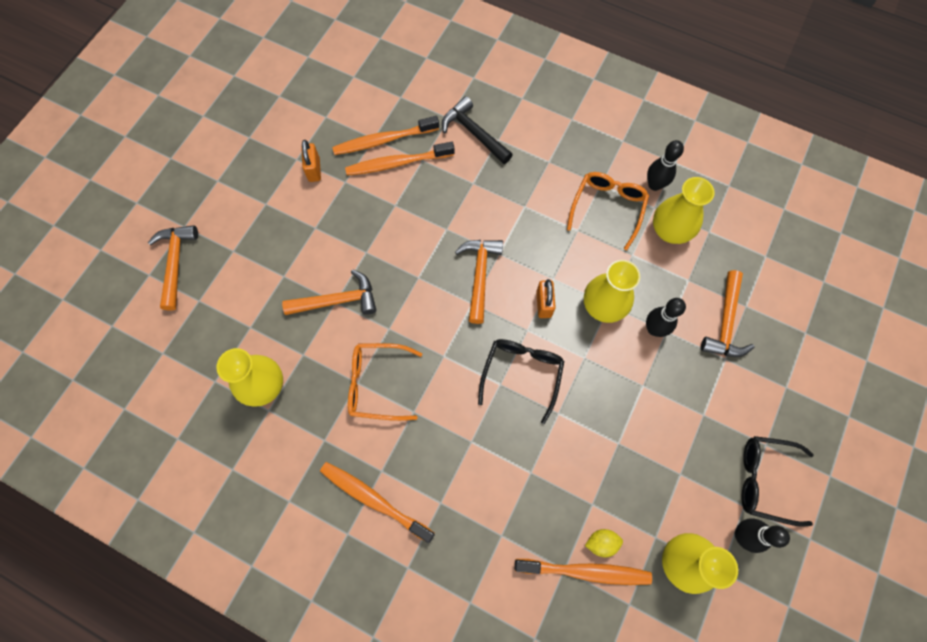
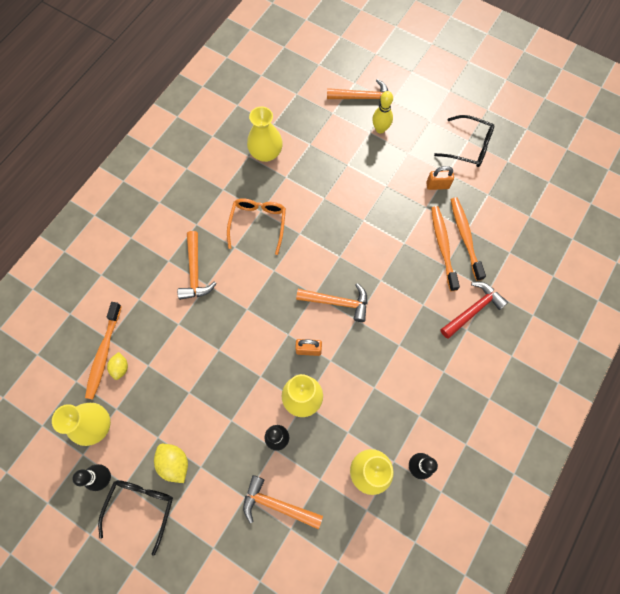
camera: 95 degrees right, 0 degrees up
orange hammer [282,270,376,315] -> orange hammer moved to [177,231,217,300]
orange toothbrush [320,462,435,543] -> none
black hammer [442,96,513,164] -> red hammer [441,282,508,339]
black glasses [478,339,564,424] -> black glasses moved to [434,115,494,167]
orange glasses [567,172,649,251] -> none
none -> yellow lemon [154,444,188,483]
none -> yellow bowling pin [372,91,393,133]

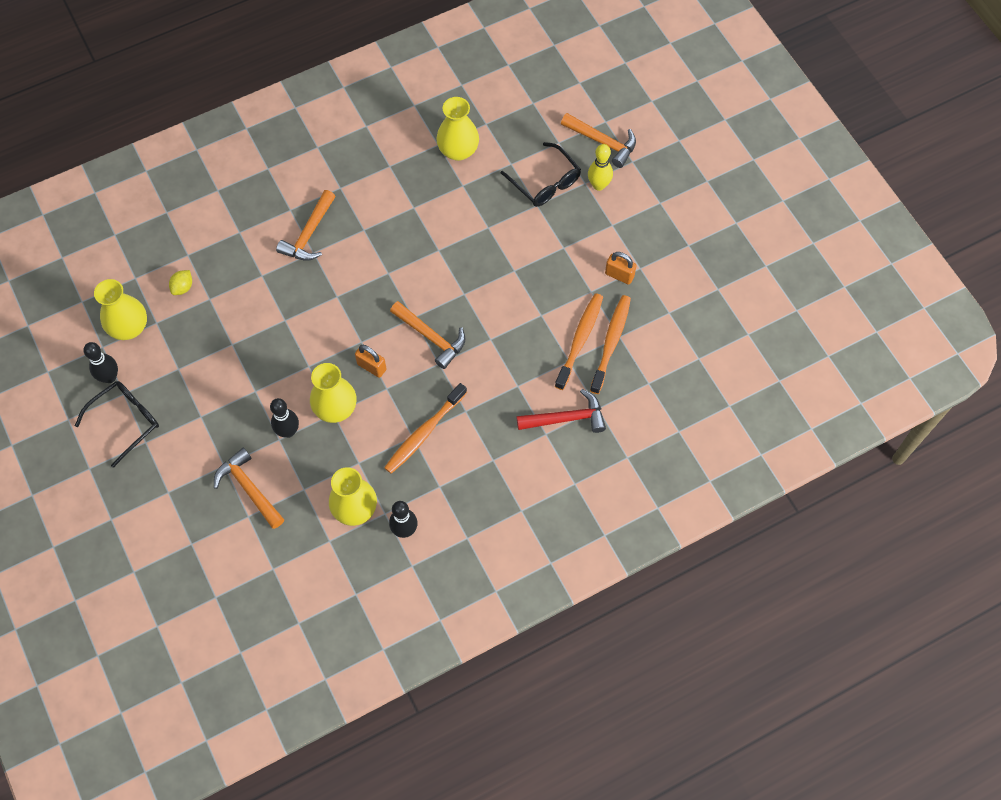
camera: 30 degrees right, 5 degrees down
orange toothbrush [85,302,122,399] -> orange toothbrush moved to [384,383,467,474]
yellow lemon [154,444,188,483] -> none
orange glasses [227,198,286,255] -> none
black glasses [434,115,494,167] -> black glasses moved to [501,142,581,207]

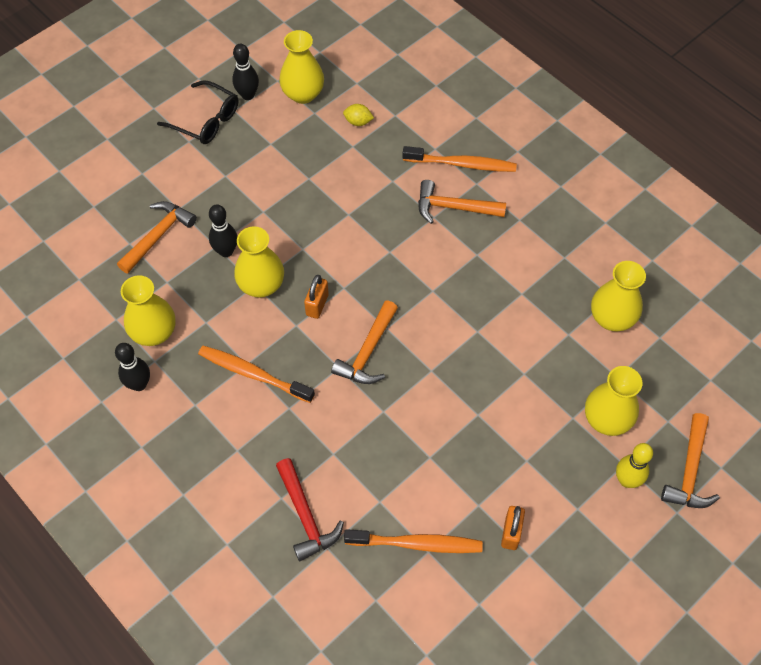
camera: 75 degrees right, 5 degrees down
black glasses [501,142,581,207] -> yellow vase [585,366,642,436]
orange toothbrush [555,293,603,390] -> orange toothbrush moved to [402,146,517,172]

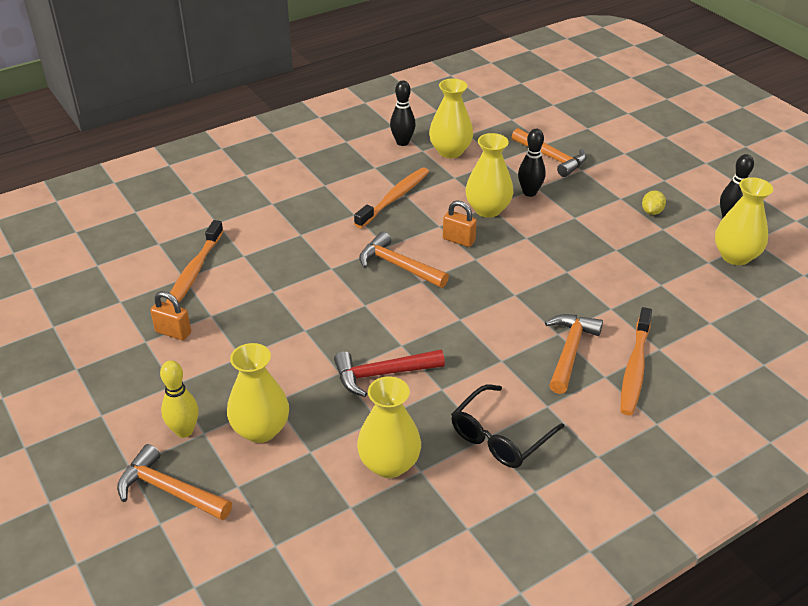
camera: 100 degrees right, 20 degrees down
black glasses [157,80,238,144] -> black glasses moved to [451,384,564,468]
red hammer [276,458,344,561] -> red hammer moved to [334,349,445,397]
yellow lemon [343,104,374,126] -> yellow lemon moved to [642,190,666,215]

